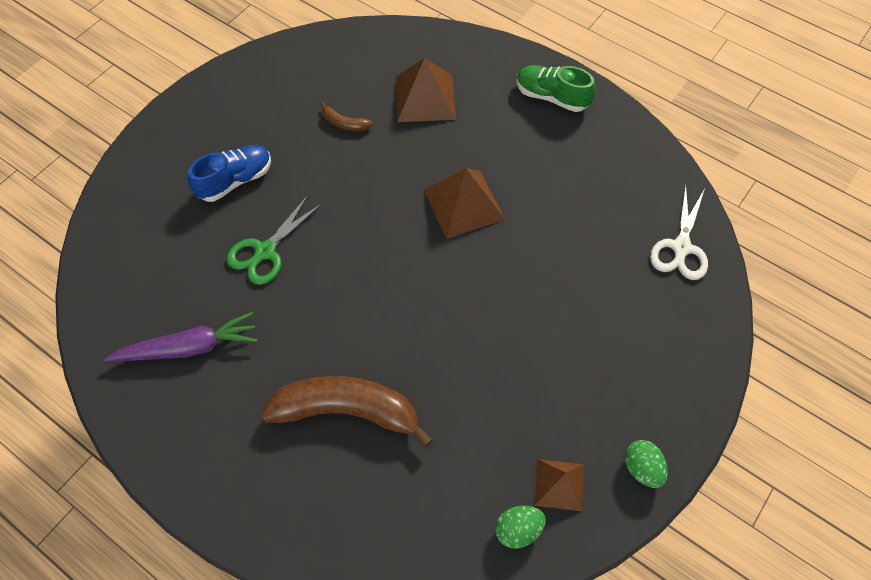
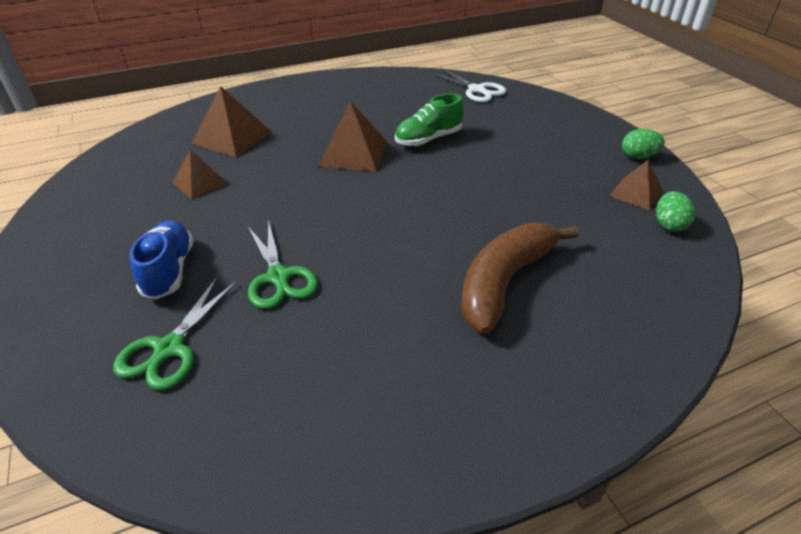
camera: 60 degrees left, 20 degrees down
purple carrot [104,312,258,362] -> none
brown banana [320,102,373,131] -> brown pyramid [172,150,227,199]
green shoe [516,65,596,112] -> green shoe moved to [395,94,464,146]
none -> green scissors [113,276,238,390]

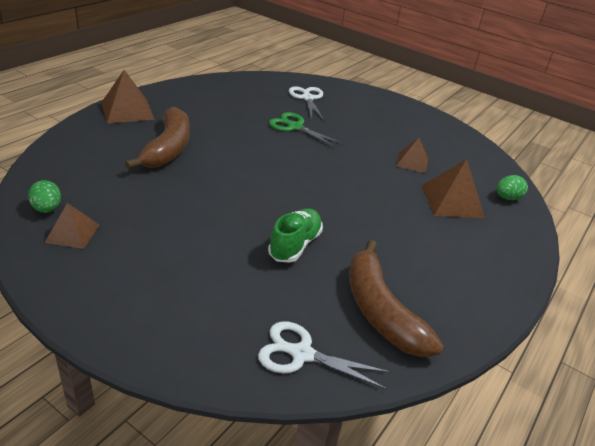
camera: 145 degrees right, 5 degrees down
green scissors [113,276,238,390] -> white scissors [288,86,324,120]
blue shoe [130,220,194,299] -> none
brown pyramid [318,101,387,172] -> brown pyramid moved to [101,70,155,124]
green egg [622,129,665,159] -> green egg moved to [497,175,528,200]
none -> brown banana [349,240,443,357]

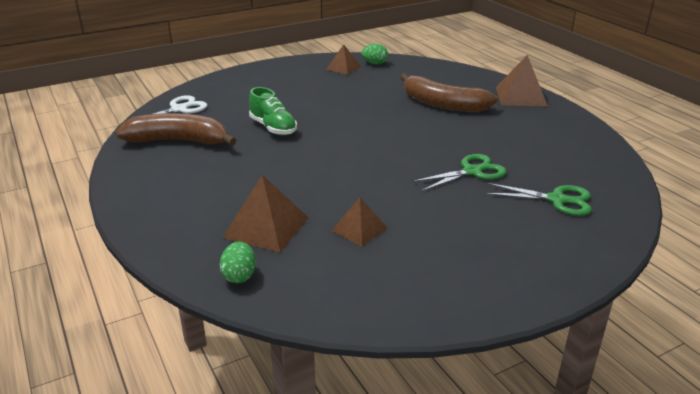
camera: 120 degrees right, 5 degrees down
white scissors [288,86,324,120] -> green scissors [485,183,592,216]

